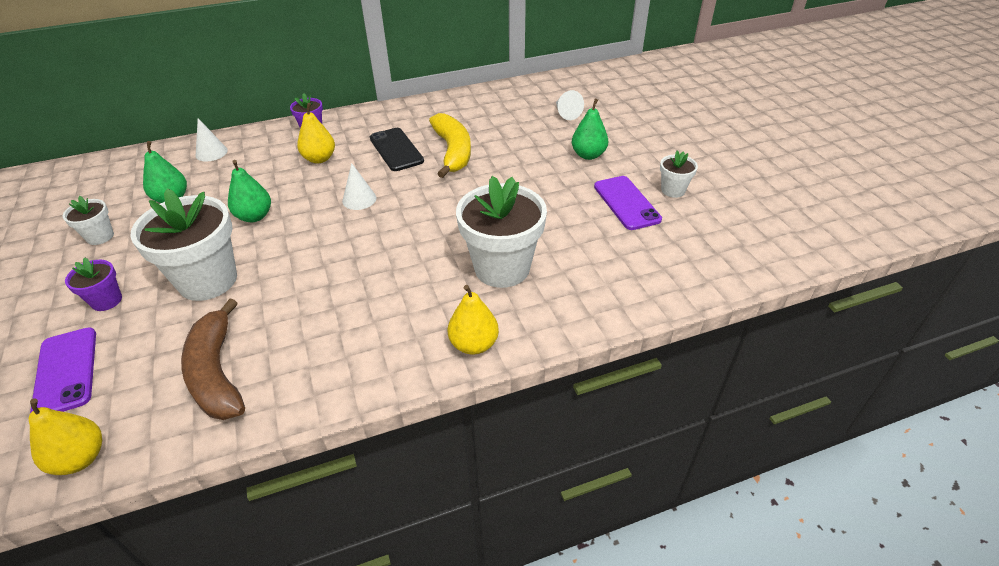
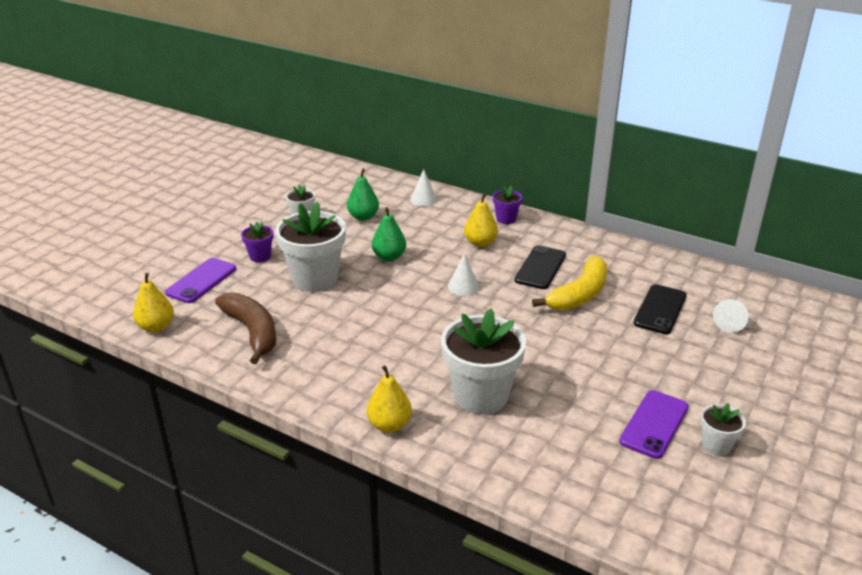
camera: 50 degrees right, 10 degrees down
brown banana [181,299,245,420] -> brown banana turned 120 degrees clockwise [215,292,276,364]
green pear [572,99,608,160] -> none
none -> black phone [634,284,687,334]

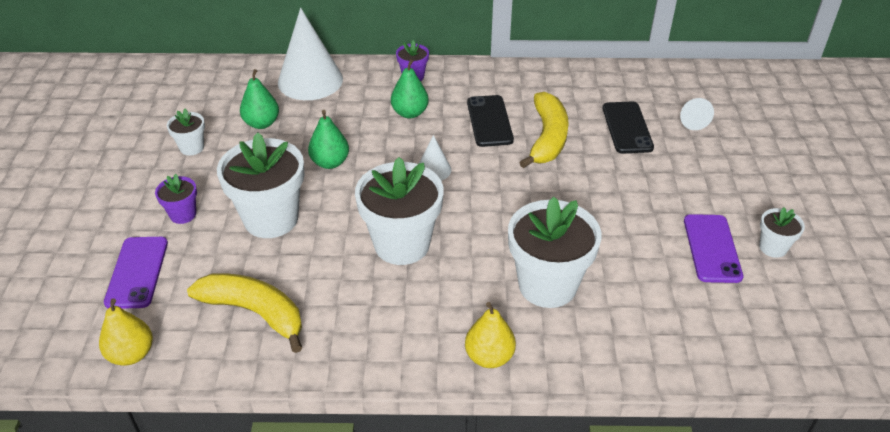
camera: 30 degrees left, 10 degrees up
brown banana [215,292,276,364] -> yellow banana [187,273,302,353]
white cone [410,169,437,206] -> white cone [278,8,343,100], size x2.08
yellow pear [464,193,498,247] -> green pear [391,59,429,119]
none -> white flower pot [355,157,444,265]

